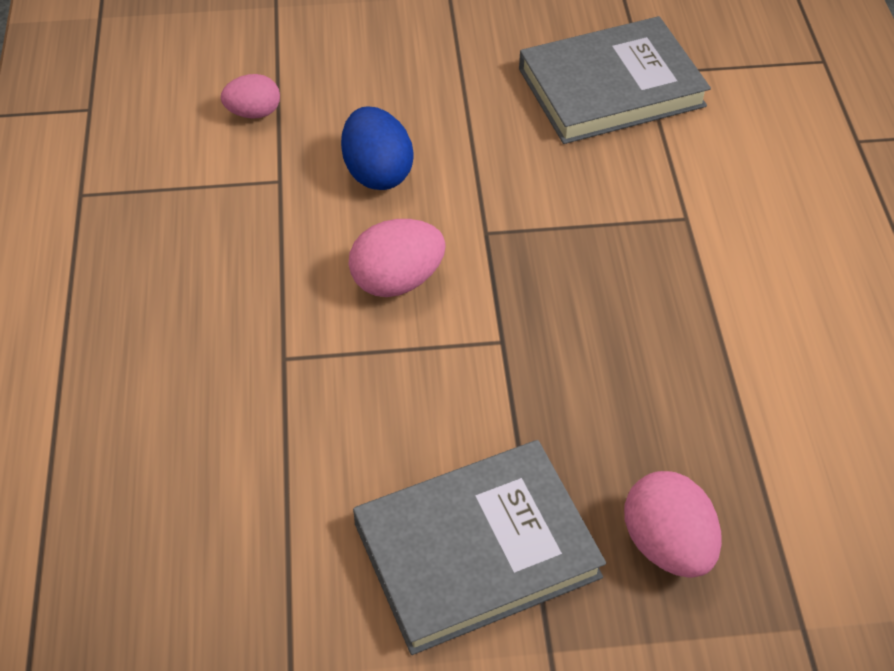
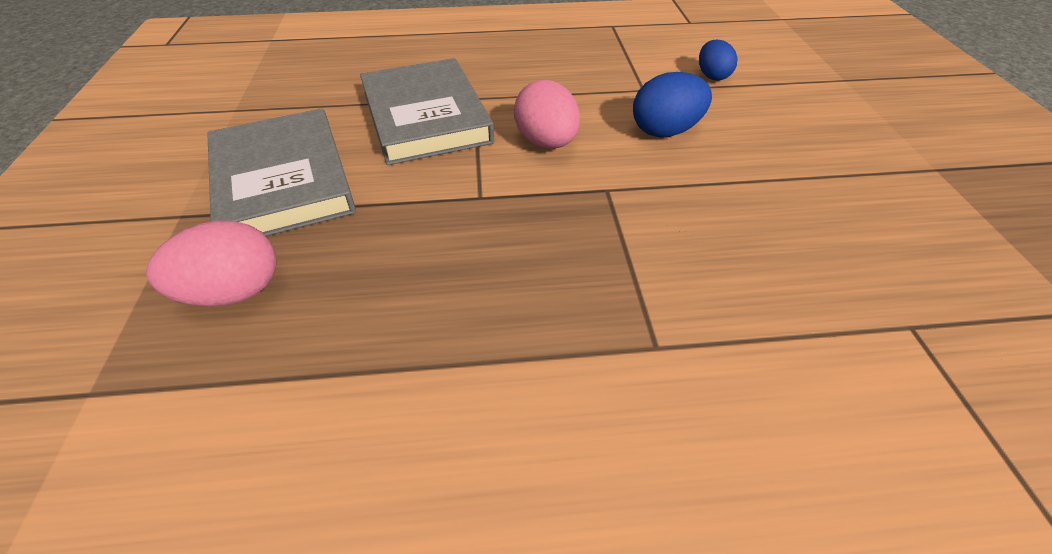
camera: 90 degrees right, 5 degrees down
pink egg [221,74,280,119] -> blue egg [699,40,738,81]
grey book [519,16,711,144] -> grey book moved to [360,58,494,165]

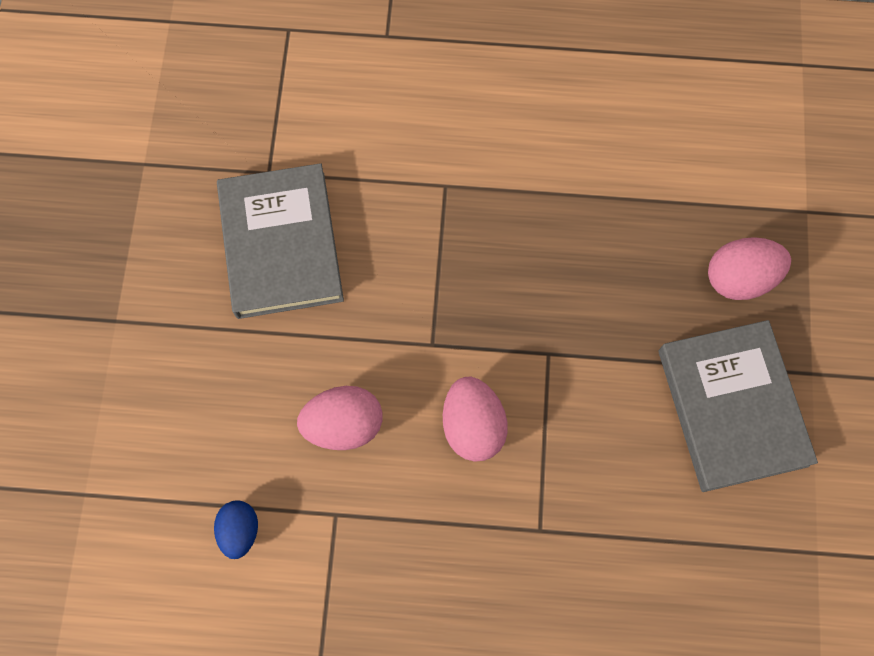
camera: 170 degrees left, 25 degrees up
grey book [360,58,494,165] -> grey book moved to [217,163,344,319]
blue egg [633,72,712,138] -> pink egg [297,386,383,450]

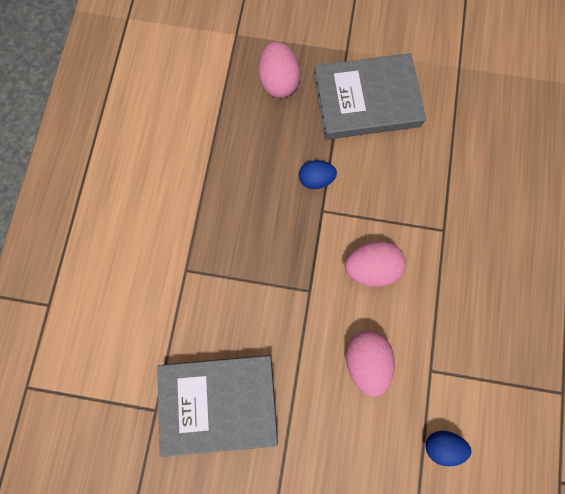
camera: 85 degrees left, 5 degrees up
none -> blue egg [299,160,337,189]

